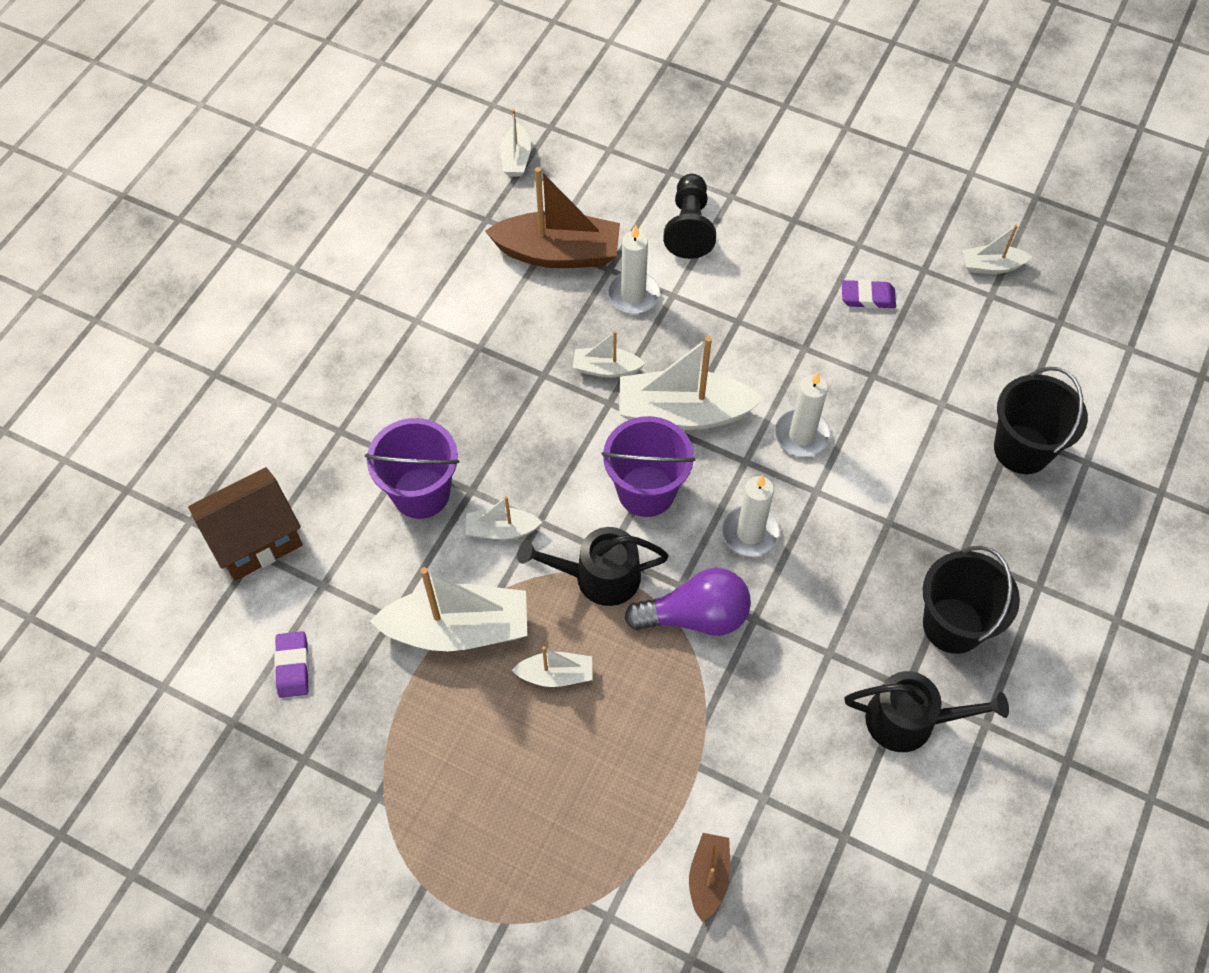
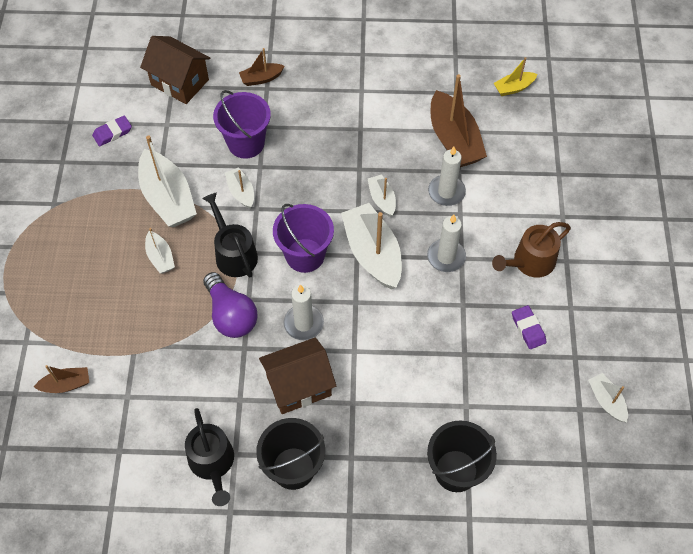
camera: 65 degrees right, 0 degrees up
white boat [500,109,531,177] -> yellow boat [494,57,537,96]
black pawn [663,174,716,259] -> none
white candle [775,372,831,457] -> white candle moved to [427,215,466,272]
none -> brown boat [239,48,285,86]
none -> brown house [259,337,336,414]
none -> brown watering can [492,222,571,278]

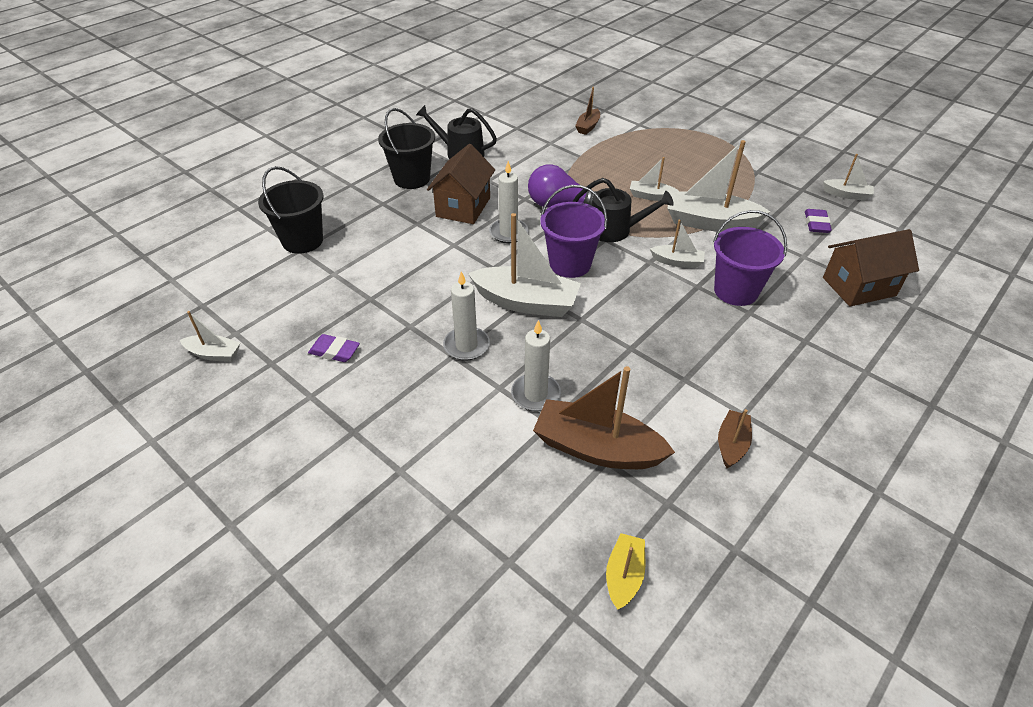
camera: 130 degrees right, 15 degrees down
brown boat [239,48,285,86] -> brown boat moved to [718,409,752,468]
white boat [368,174,396,217] -> white boat moved to [823,154,874,201]
brown watering can [492,222,571,278] -> none

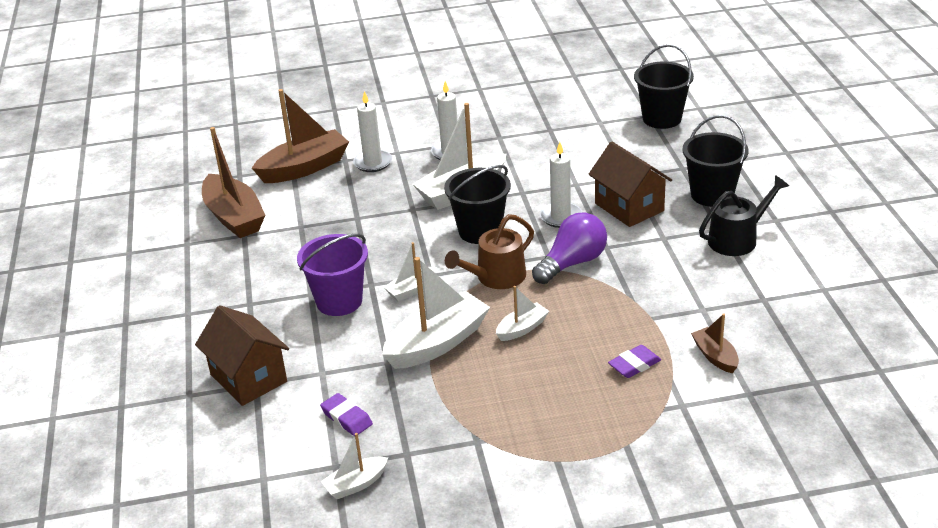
camera: 130 degrees right, 10 degrees down
white boat [180,311,240,362] -> none
purple eraser [308,334,360,362] -> purple eraser moved to [608,345,661,378]
purple bucket [540,185,608,278] -> black bucket [444,165,511,244]
black watering can [572,178,674,242] -> brown watering can [445,214,534,289]
yellow boat [606,533,645,610] -> none
brown boat [718,409,752,468] -> brown boat [202,127,265,238], size x1.95
brown house [823,229,919,307] -> brown house turned 60 degrees counterclockwise [195,305,289,406]

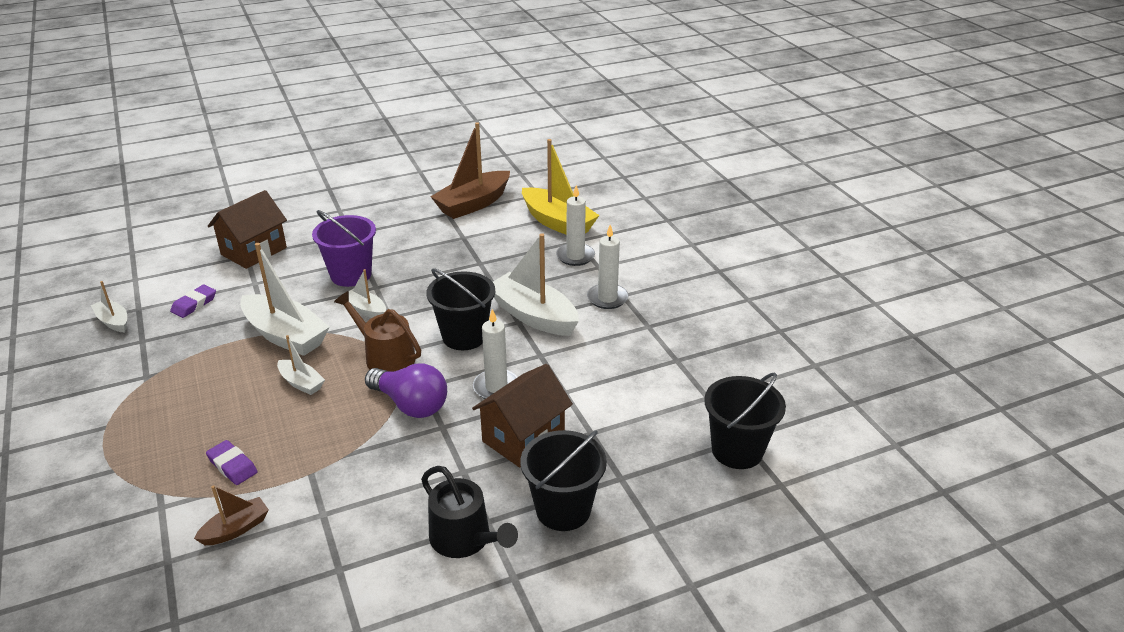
camera: 75 degrees right, 0 degrees up
brown boat [252,89,349,183] -> yellow boat [522,139,600,235]

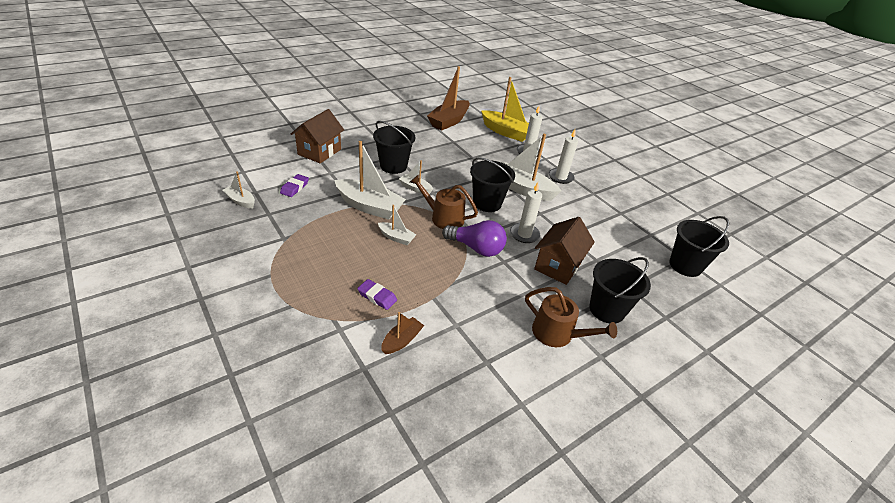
camera: 15 degrees left, 5 degrees up
purple bucket [312,210,376,287] -> black bucket [373,121,415,174]
black watering can [421,466,518,558] -> brown watering can [525,287,617,347]

